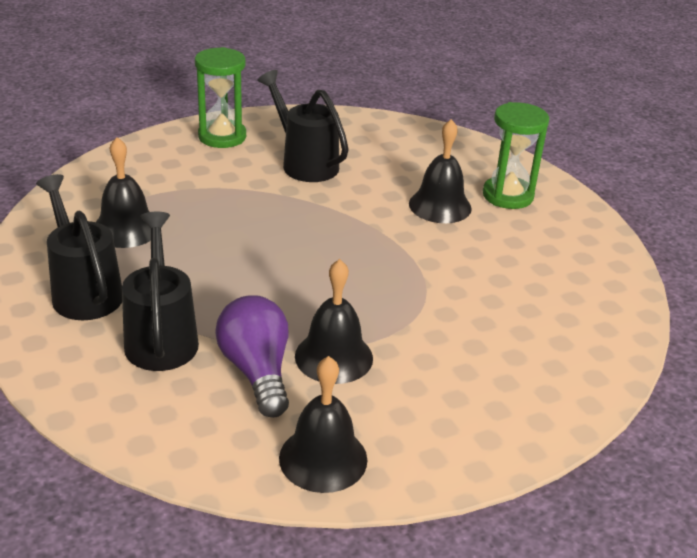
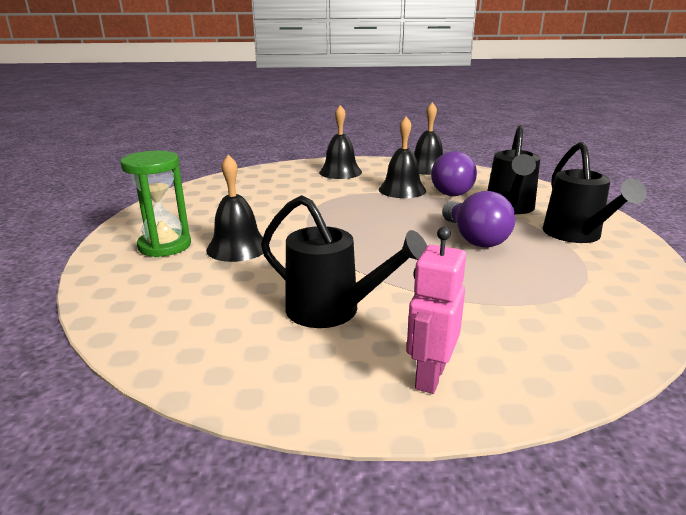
camera: 155 degrees left, 10 degrees down
black bell [96,137,151,248] -> black bell moved to [319,105,362,179]
green hourglass [195,47,246,148] -> pink robot [407,227,466,394]
black watering can [257,70,349,182] -> black watering can turned 45 degrees counterclockwise [261,195,427,328]
none -> purple light bulb [442,191,515,248]

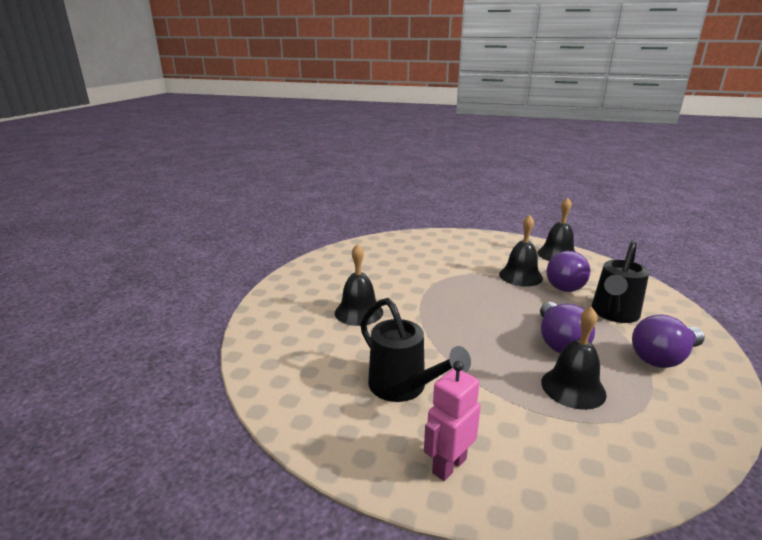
camera: 20 degrees right, 0 degrees up
green hourglass [120,151,191,257] -> none
black bell [319,105,362,179] -> black bell moved to [541,307,607,410]
black watering can [542,142,647,243] -> purple light bulb [632,314,705,368]

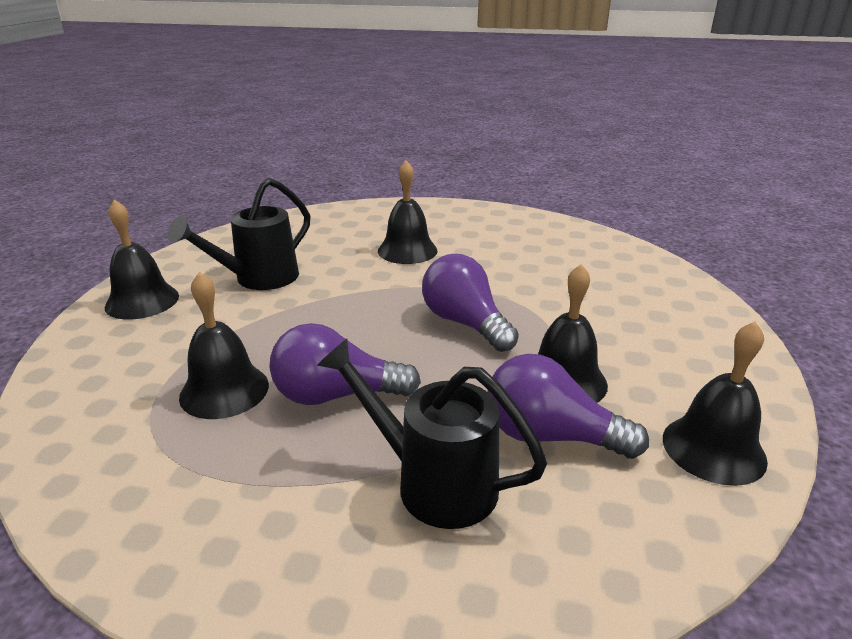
camera: 85 degrees right, 5 degrees up
pink robot [424,361,481,481] -> black bell [105,199,179,319]
purple light bulb [632,314,705,368] -> purple light bulb moved to [422,254,519,352]

